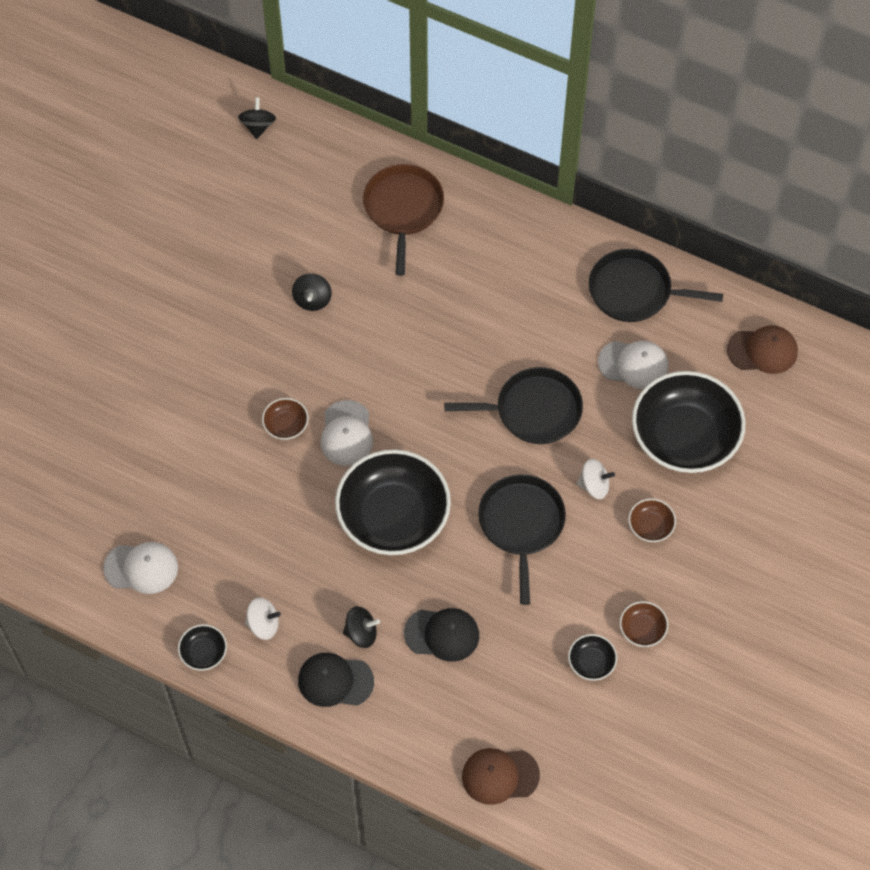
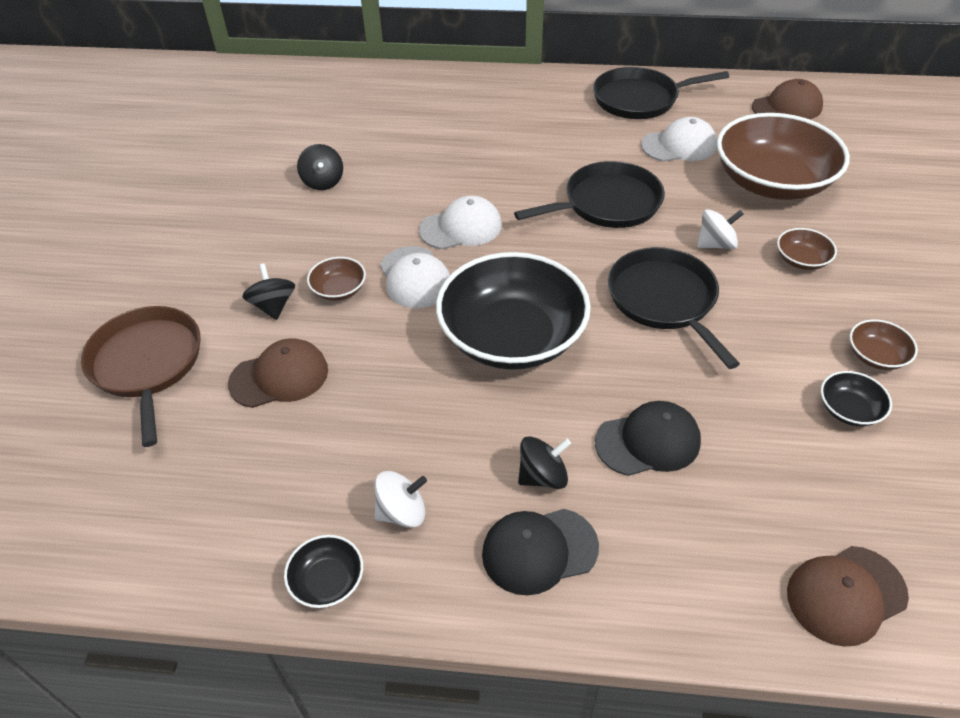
camera: 20 degrees left, 15 degrees down
white cap [103,542,178,594] -> white cap moved to [419,196,502,249]
black spinning top [238,97,276,139] -> black spinning top moved to [242,263,295,320]
brown pan [363,164,444,276] -> brown pan moved to [81,306,201,447]
black bowl [632,371,746,473] -> brown bowl [717,113,850,200]
none -> brown cap [228,338,328,408]

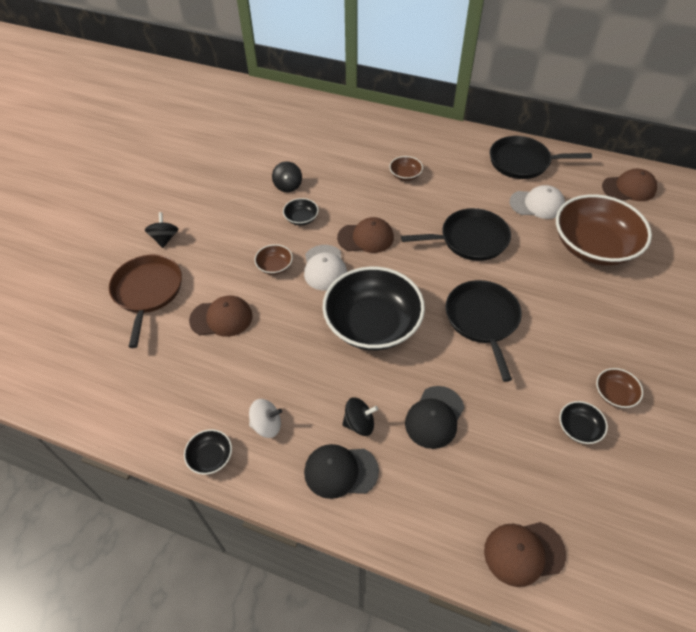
camera: 15 degrees right, 5 degrees up
black spinning top [242,263,295,320] -> black spinning top moved to [145,212,178,248]
white cap [419,196,502,249] -> brown cap [337,217,394,253]
black cap [595,401,701,476] -> black cap turned 120 degrees clockwise [405,386,464,449]
white spinning top [697,209,743,249] -> none
brown bowl [777,228,837,270] -> brown bowl moved to [389,156,423,181]
none -> black bowl [283,198,319,225]

